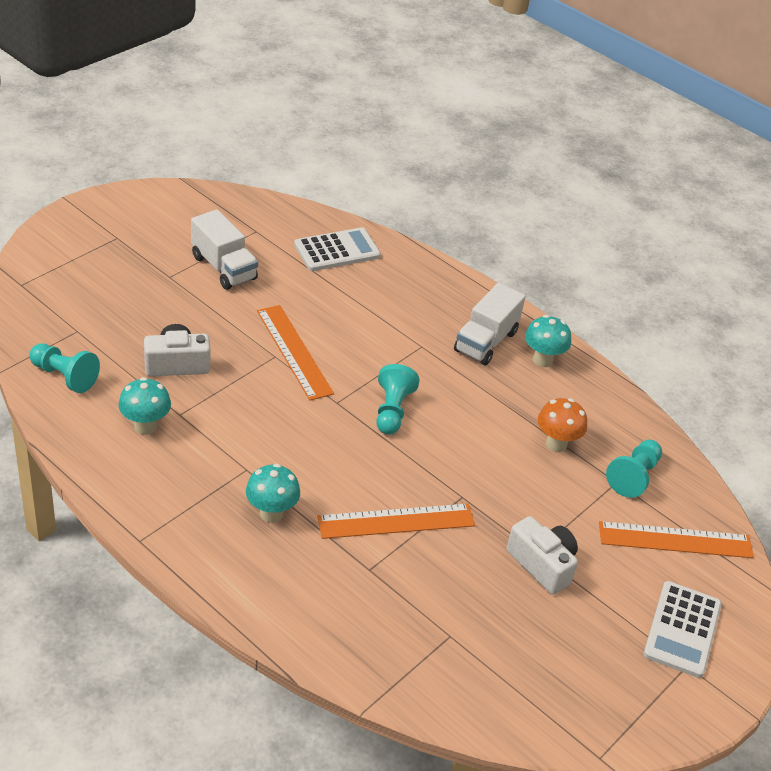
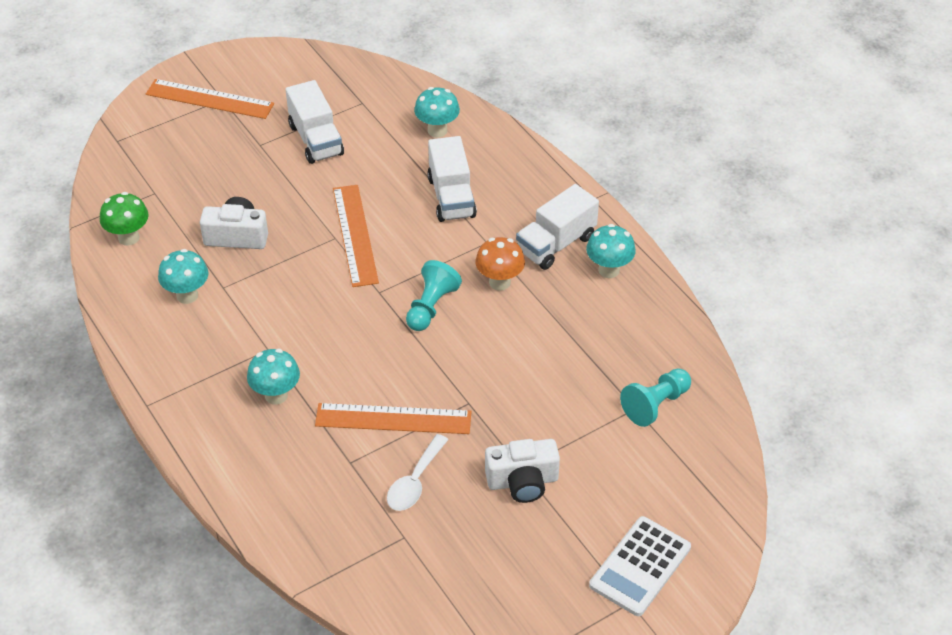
camera: 20 degrees right, 5 degrees up
turquoise pawn [29,343,100,393] -> green mushroom [100,192,149,246]
white calculator [294,227,381,271] -> turquoise mushroom [414,87,460,138]
white camera [507,516,578,595] -> white camera turned 105 degrees clockwise [485,439,560,503]
orange mushroom [538,398,587,452] -> orange mushroom moved to [475,237,525,291]
orange ruler [599,521,754,558] -> orange ruler moved to [146,79,274,119]
none -> white spoon [387,434,449,511]
none -> white truck [427,136,477,222]

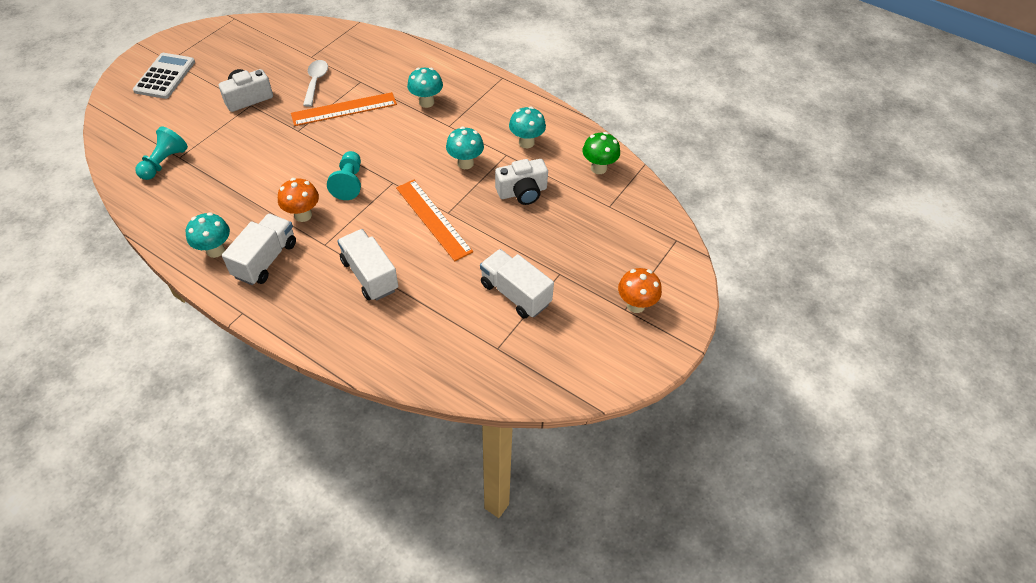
camera: 155 degrees right, 5 degrees up
orange ruler [146,79,274,119] -> orange mushroom [618,268,662,313]
turquoise mushroom [414,87,460,138] -> turquoise mushroom moved to [446,126,484,169]

